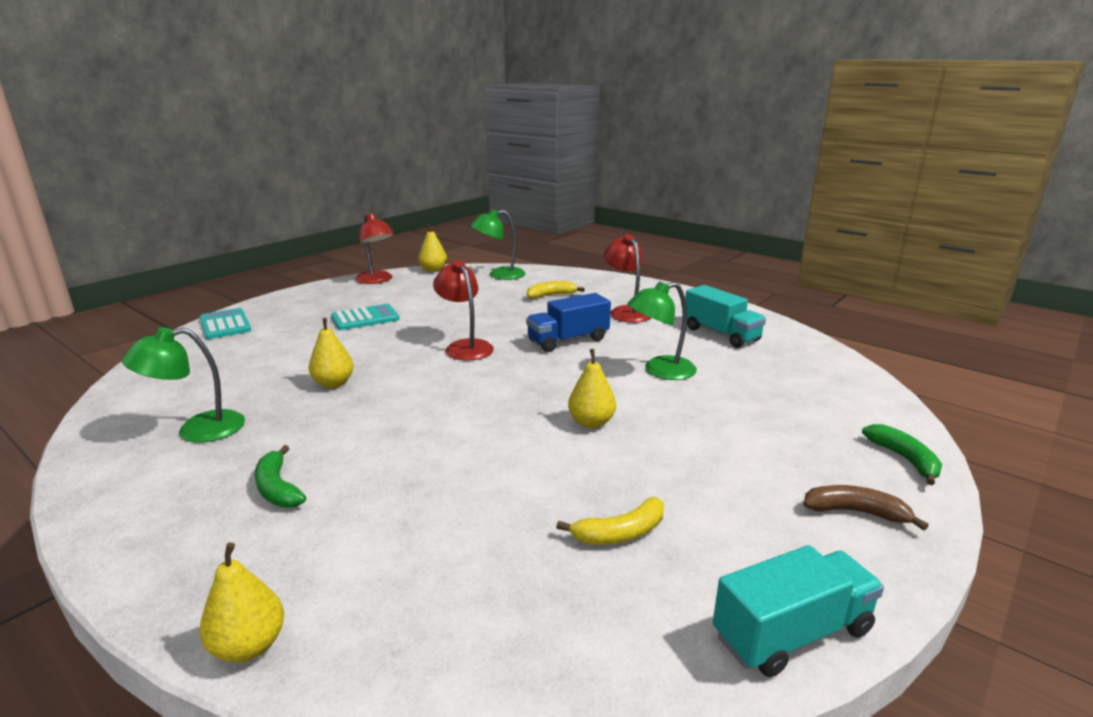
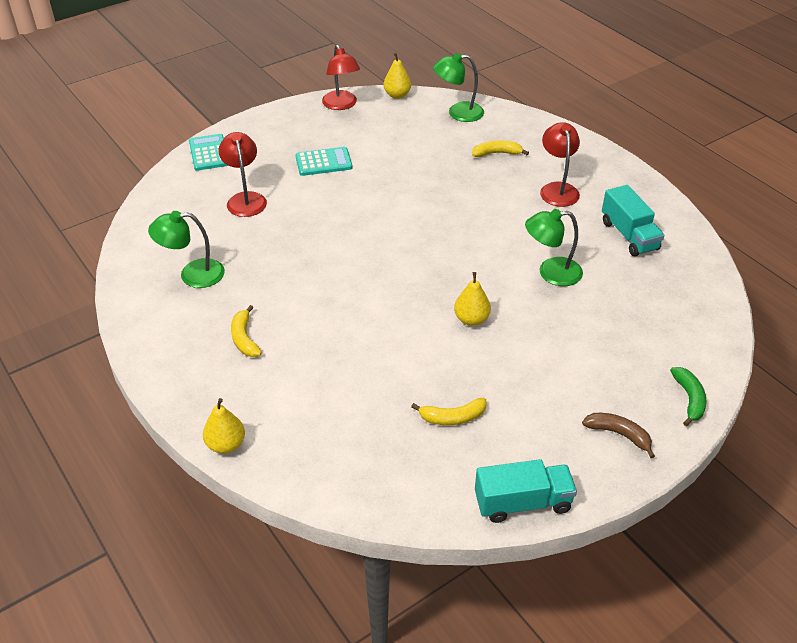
camera: 15 degrees right, 20 degrees up
green banana [255,445,306,508] -> yellow banana [231,305,262,357]
yellow pear [309,317,354,388] -> none
red lamp [433,260,494,361] -> red lamp moved to [218,132,267,217]
blue truck [526,293,611,352] -> none

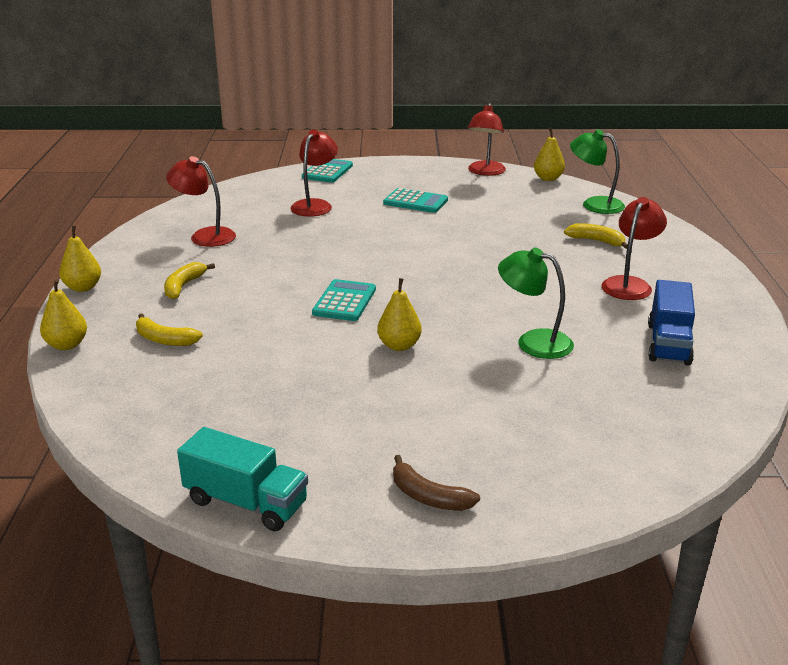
camera: 35 degrees right, 15 degrees down
green lamp [148,211,225,288] -> red lamp [166,156,236,247]
yellow banana [411,398,487,425] -> yellow banana moved to [136,314,203,346]
brown banana [582,413,655,458] -> brown banana turned 150 degrees clockwise [393,455,480,511]
turquoise truck [602,185,665,256] -> blue truck [648,280,695,365]
green banana [670,367,707,426] -> none
none -> yellow pear [59,226,101,292]
none -> turquoise calculator [312,279,376,321]

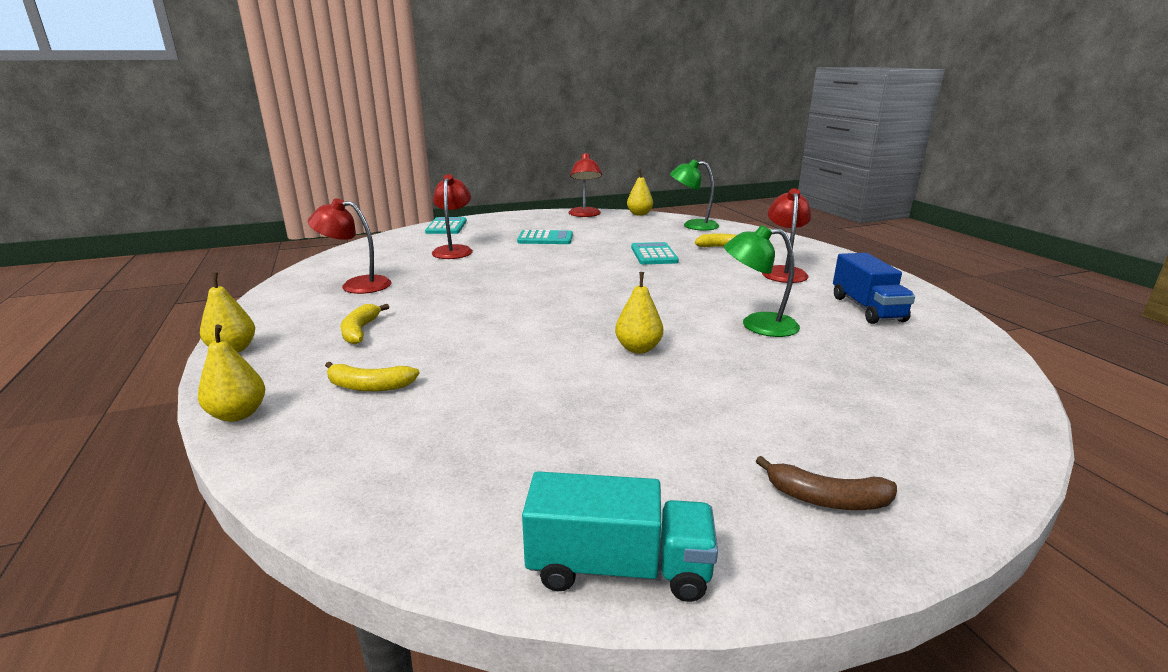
camera: 20 degrees left, 5 degrees down
turquoise calculator [312,279,376,321] -> turquoise calculator moved to [631,242,679,264]

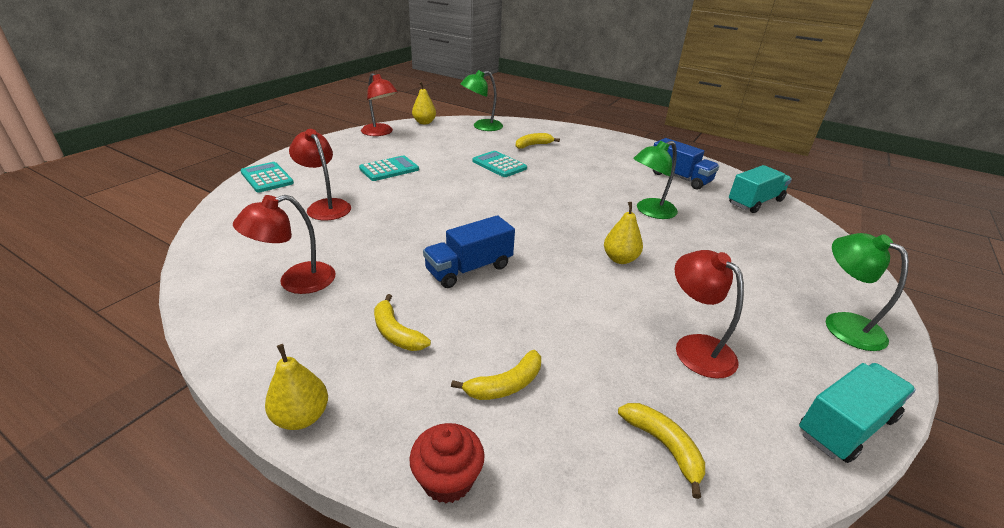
camera: 40 degrees left, 10 degrees up
yellow pear [198,325,265,422] -> red cupcake [409,423,485,503]
brown banana [756,456,897,510] -> green lamp [826,233,909,351]
red lamp [762,189,811,283] -> red lamp moved to [675,250,744,379]
none -> blue truck [423,215,515,288]
none -> yellow banana [618,403,705,499]
none -> turquoise truck [729,165,792,213]

